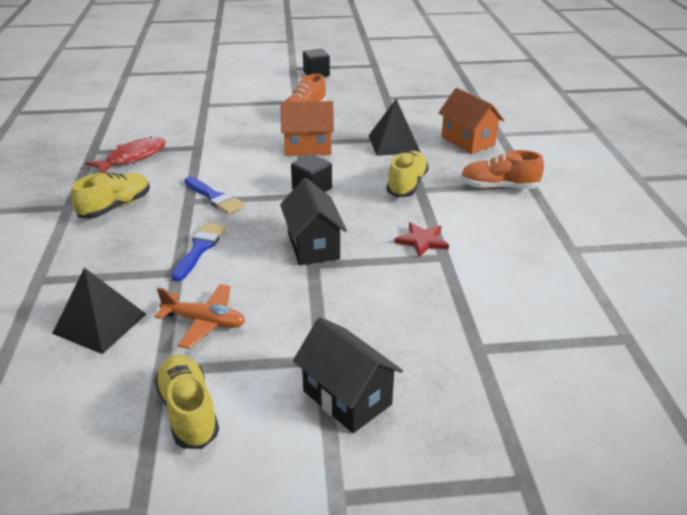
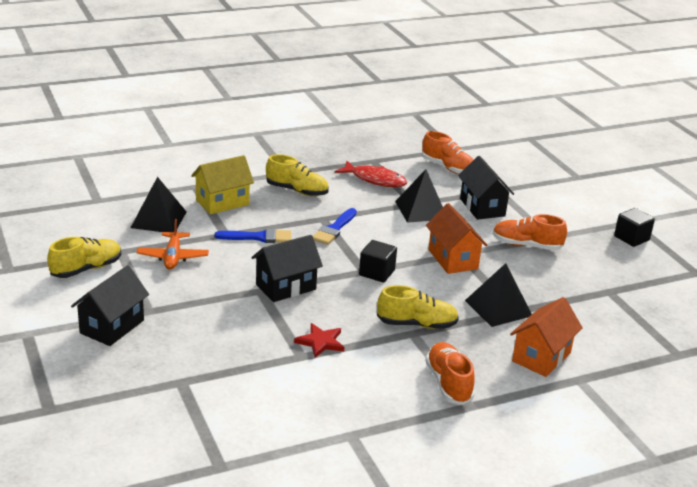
camera: 70 degrees right, 5 degrees down
none -> yellow house [191,155,254,214]
none -> black pyramid [395,169,443,223]
none -> orange shoe [422,131,474,174]
none -> black house [458,156,514,220]

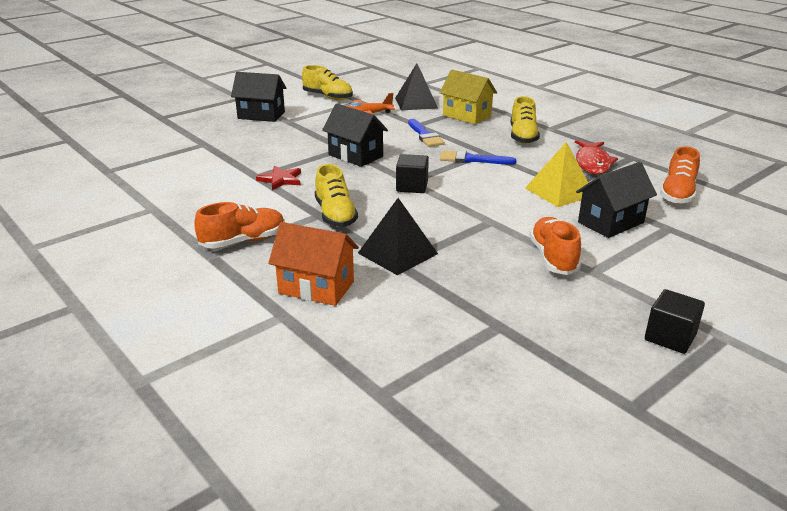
camera: 75 degrees right, 0 degrees up
black pyramid [395,169,443,223] -> yellow pyramid [525,142,588,207]
orange house [426,203,488,274] -> none

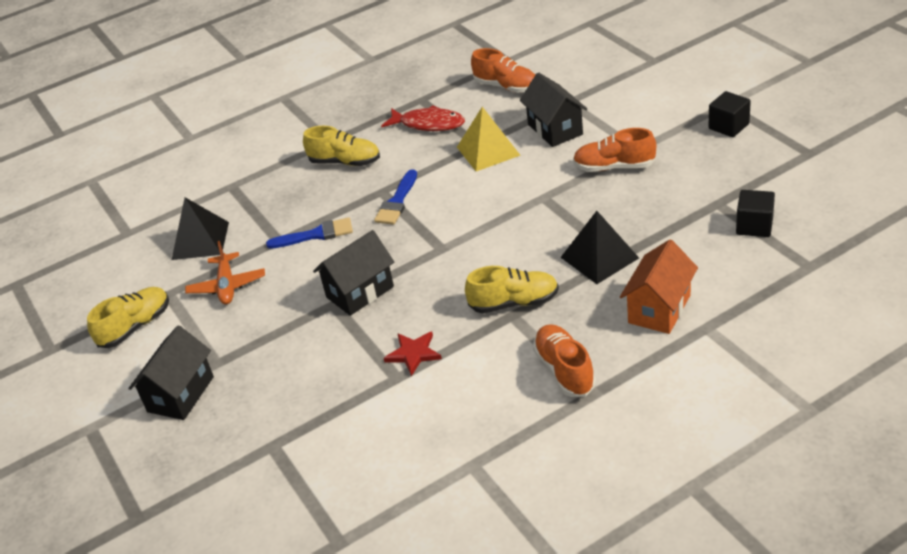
camera: 75 degrees left, 10 degrees up
black cube [396,154,429,193] -> black cube moved to [736,190,775,237]
yellow house [439,70,497,124] -> none

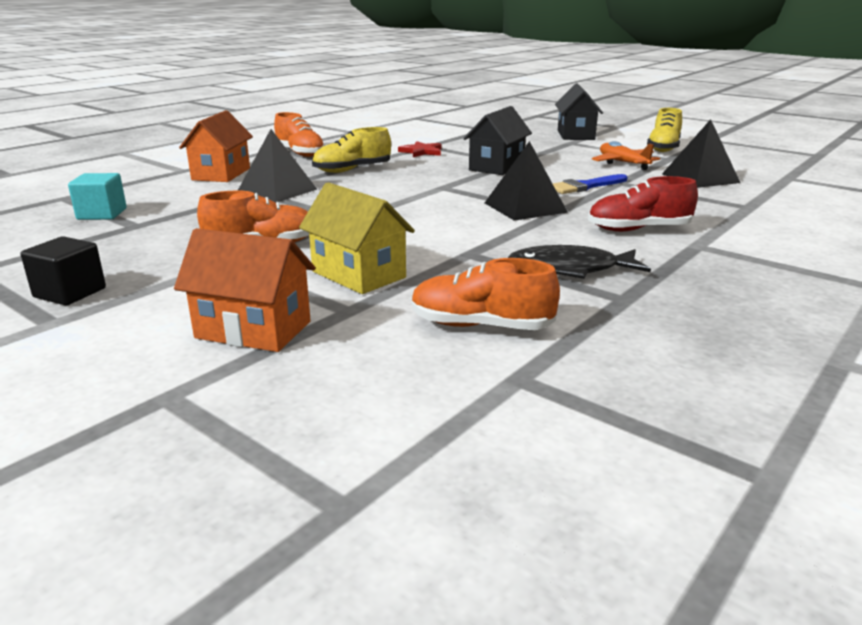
camera: 155 degrees right, 15 degrees down
yellow shoe [303,126,380,166] -> red shoe [588,176,698,232]
blue brush [374,169,417,225] -> black pyramid [485,141,568,221]
red fish [381,105,465,131] -> black fish [508,245,651,279]
yellow pyramid [457,107,521,171] -> none
black house [520,72,587,147] -> yellow house [299,182,415,294]
black cube [736,190,775,237] -> turquoise cube [68,173,127,220]
none -> orange house [174,228,315,352]

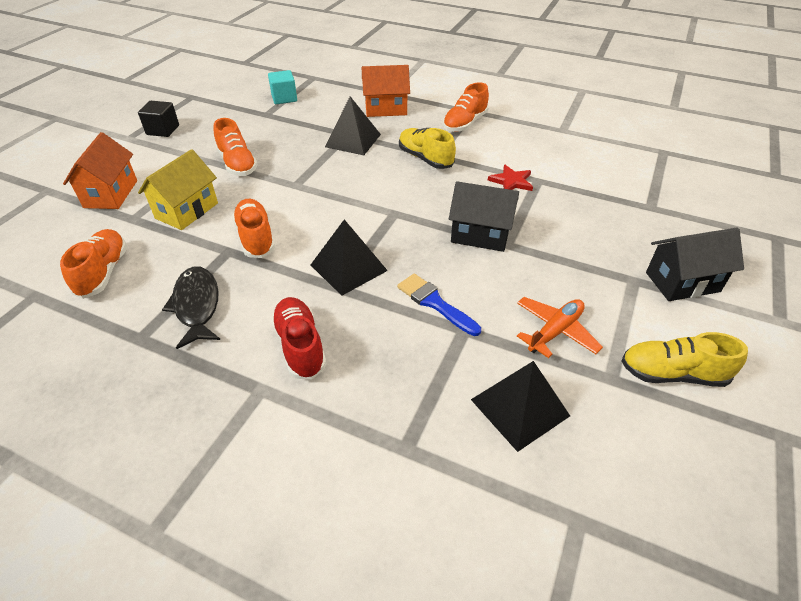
camera: 75 degrees right, 20 degrees up
none -> orange shoe [232,199,275,258]

